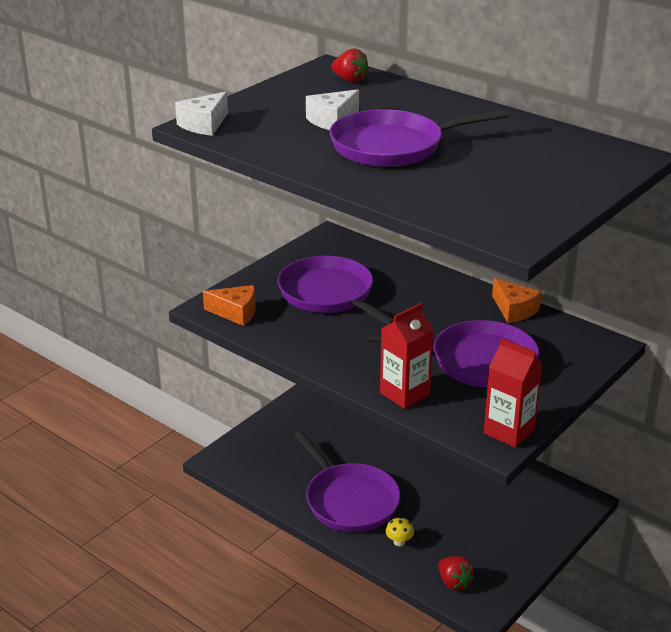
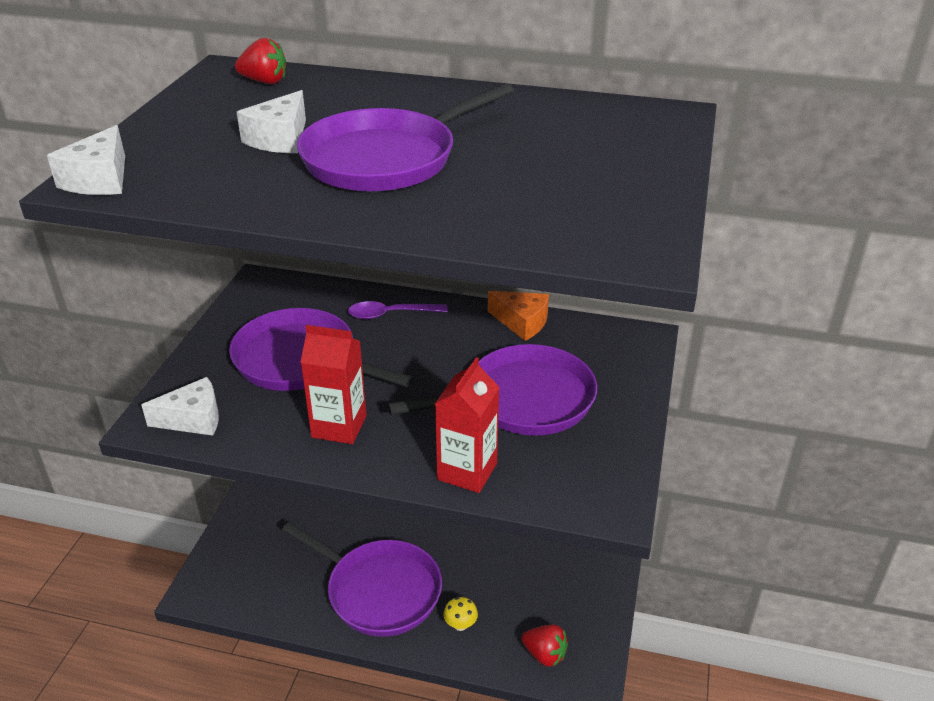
camera: 25 degrees left, 5 degrees up
orange cheese [203,285,256,326] -> white cheese [141,377,219,436]
red carton [484,338,543,448] -> red carton moved to [300,325,366,444]
none -> purple spoon [348,301,448,319]

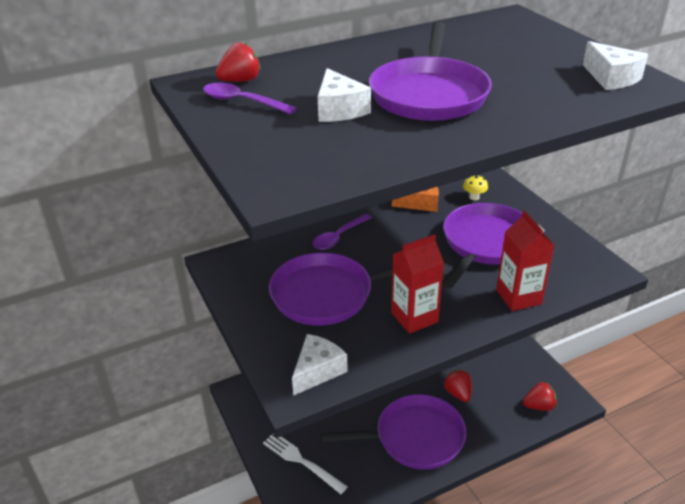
camera: 40 degrees left, 0 degrees up
white cheese [47,125,125,195] -> white cheese moved to [583,41,648,90]
yellow mushroom [443,597,478,631] -> yellow mushroom moved to [463,175,488,200]
none -> purple spoon [203,83,297,115]
none -> white fork [263,434,348,494]
none -> red strawberry [444,370,472,402]

